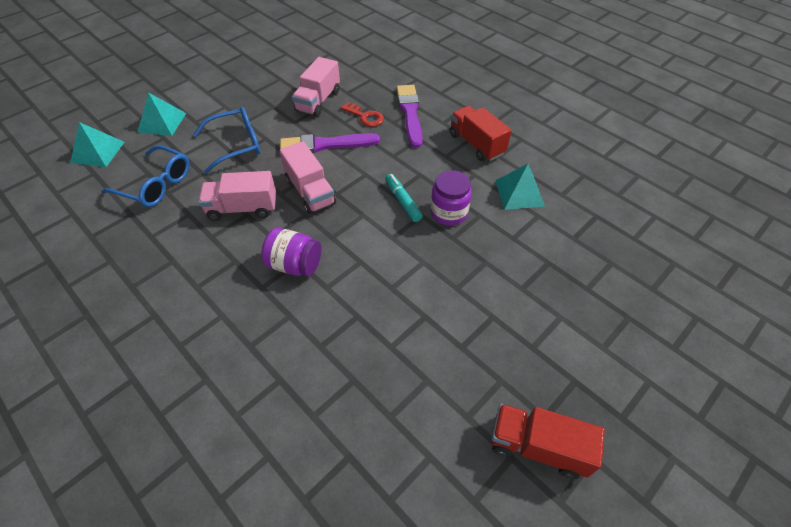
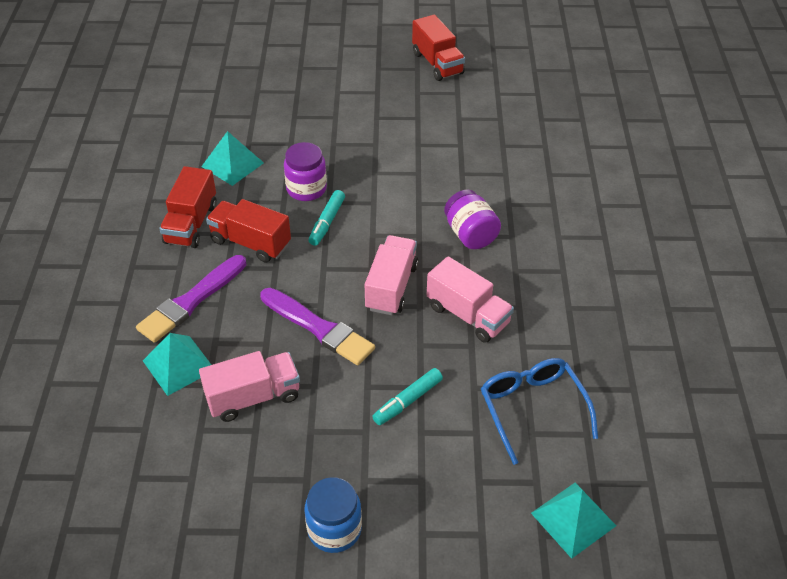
camera: 135 degrees left, 5 degrees down
turquoise pyramid [137,92,186,136] -> turquoise pyramid moved to [143,333,211,396]
blue glasses [193,107,261,174] -> turquoise marker [372,368,443,425]
red key [341,102,384,127] -> none
none -> red truck [206,199,291,263]
none -> blue jar [305,477,362,553]

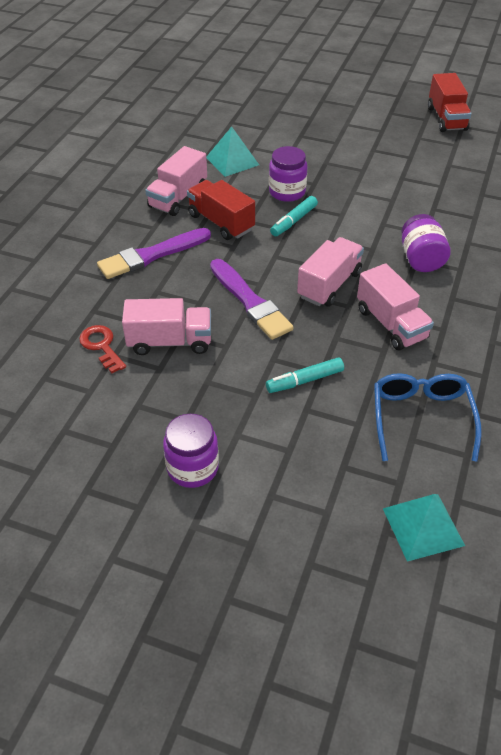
camera: 20 degrees right, 0 degrees up
turquoise pyramid [143,333,211,396] -> none
red truck [160,166,217,248] -> pink truck [145,146,207,216]
blue jar [305,477,362,553] -> purple jar [163,414,219,488]
none -> red key [79,325,126,373]

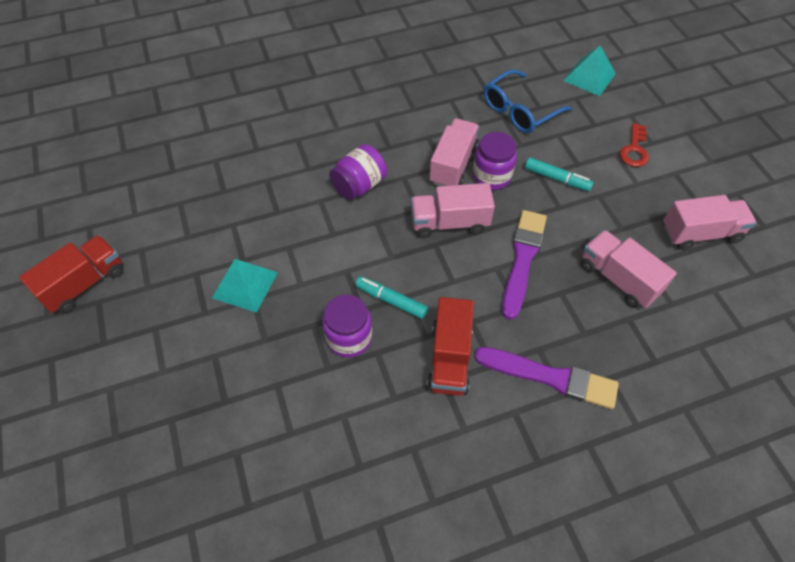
camera: 130 degrees left, 10 degrees up
red key [79,325,126,373] -> red key moved to [620,123,649,167]
pink truck [145,146,207,216] -> pink truck moved to [663,195,756,250]
purple jar [163,414,219,488] -> purple jar moved to [473,132,517,190]
turquoise pyramid [206,127,259,177] -> turquoise pyramid moved to [212,259,278,313]
turquoise marker [270,196,318,237] -> turquoise marker turned 150 degrees counterclockwise [355,276,428,319]

